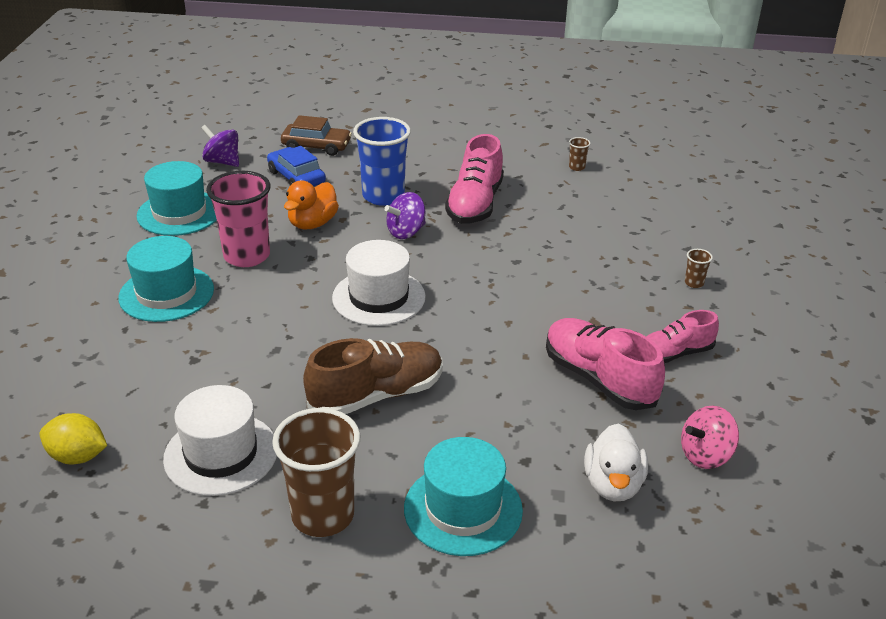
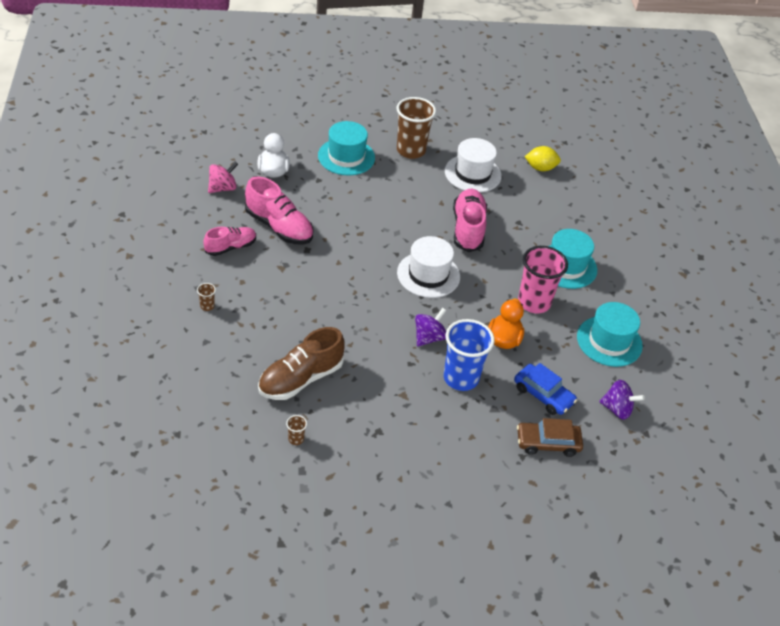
camera: 165 degrees right, 10 degrees up
brown shoe [303,338,443,414] -> brown shoe moved to [258,327,345,400]
pink shoe [445,134,504,224] -> pink shoe moved to [453,189,487,252]

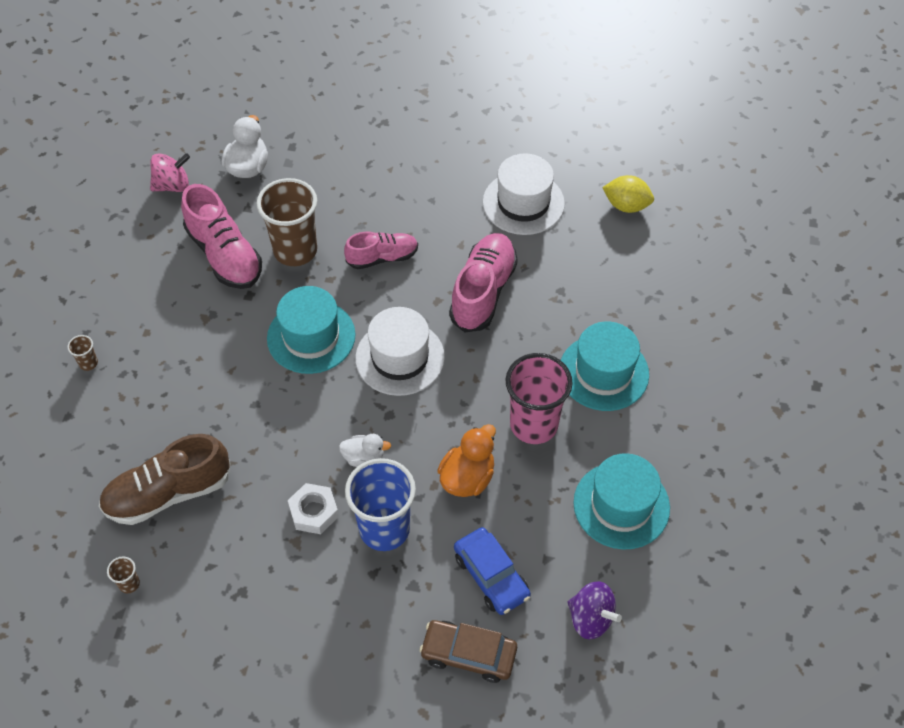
camera: 20 degrees right, 10 degrees up
pink shoe [203,227,256,256] -> pink shoe moved to [344,231,418,269]
turquoise hat [318,121,375,176] -> turquoise hat moved to [267,286,356,374]
brown cup [397,97,436,159] -> brown cup moved to [256,178,317,266]
purple spinning top [415,308,446,347] -> white duck [339,434,391,467]
none -> white nut [288,483,339,534]

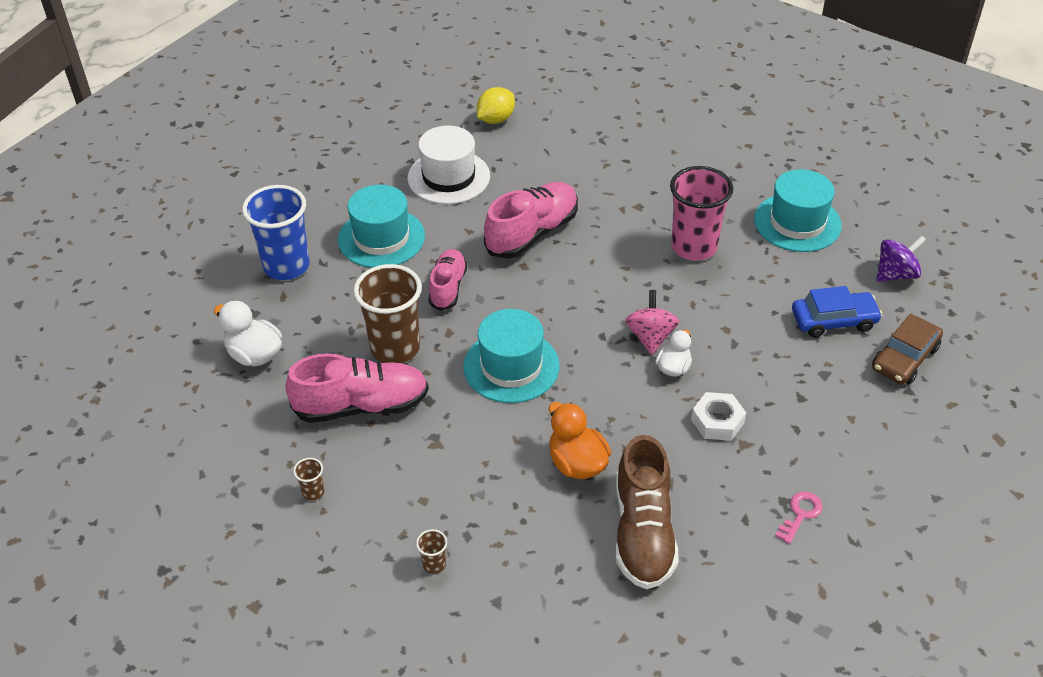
camera: 65 degrees left, 10 degrees down
brown cup [107,556,140,593] -> brown cup moved to [293,458,324,501]
pink spinning top [150,153,190,192] -> pink spinning top moved to [625,290,679,355]
blue cup [345,458,416,551] -> blue cup moved to [242,185,310,280]
white hat [355,307,445,396] -> none
orange duck [437,424,496,497] -> orange duck moved to [549,402,611,479]
pink shoe [449,233,518,333] -> pink shoe turned 90 degrees clockwise [484,182,578,259]
turquoise hat [561,321,649,411] -> turquoise hat moved to [338,185,425,268]
none -> pink key [775,492,822,544]

